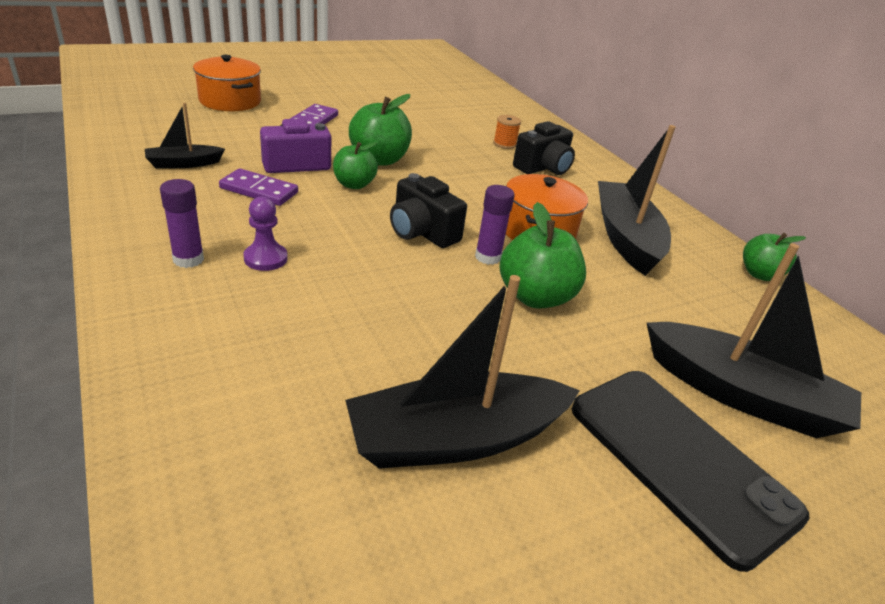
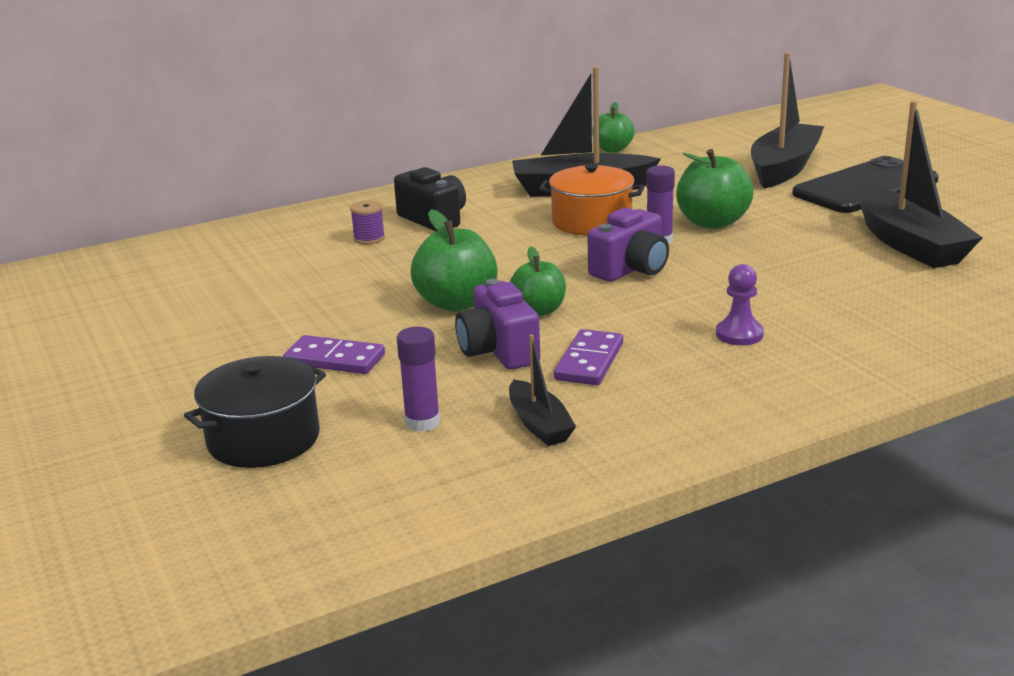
camera: 85 degrees left, 10 degrees down
purple glue stick [160,179,204,268] -> purple glue stick moved to [397,327,440,432]
orange pot [193,55,261,111] -> black pot [184,356,326,468]
black camera [390,173,467,248] -> purple camera [588,208,669,282]
orange spool [493,115,521,149] -> purple spool [350,200,385,244]

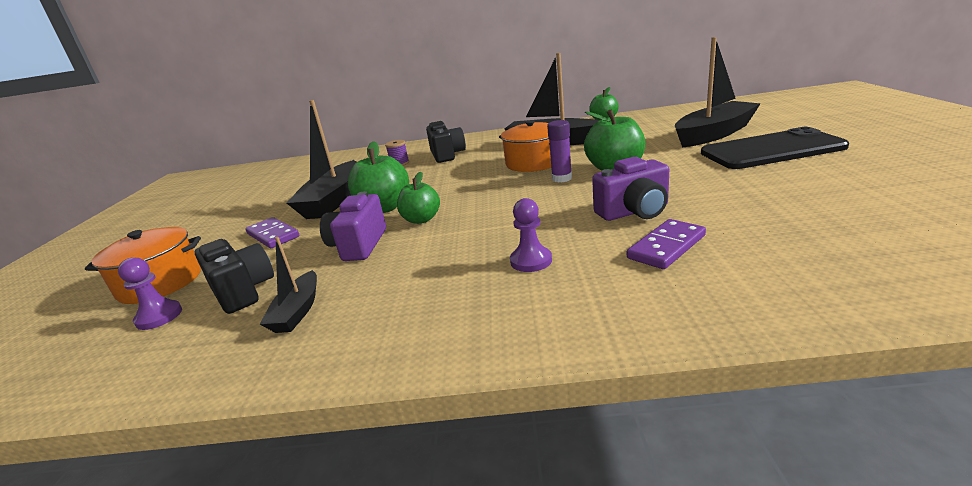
camera: 30 degrees right, 0 degrees up
black pot [184,356,326,468] -> orange pot [85,227,201,304]
purple glue stick [397,327,440,432] -> black camera [195,239,274,314]
purple domino [554,329,623,385] -> purple domino moved to [627,219,706,269]
purple camera [588,208,669,282] -> purple camera moved to [592,157,669,221]
black boat [857,101,983,268] -> black boat moved to [287,100,357,219]
none -> purple pawn [118,257,182,330]

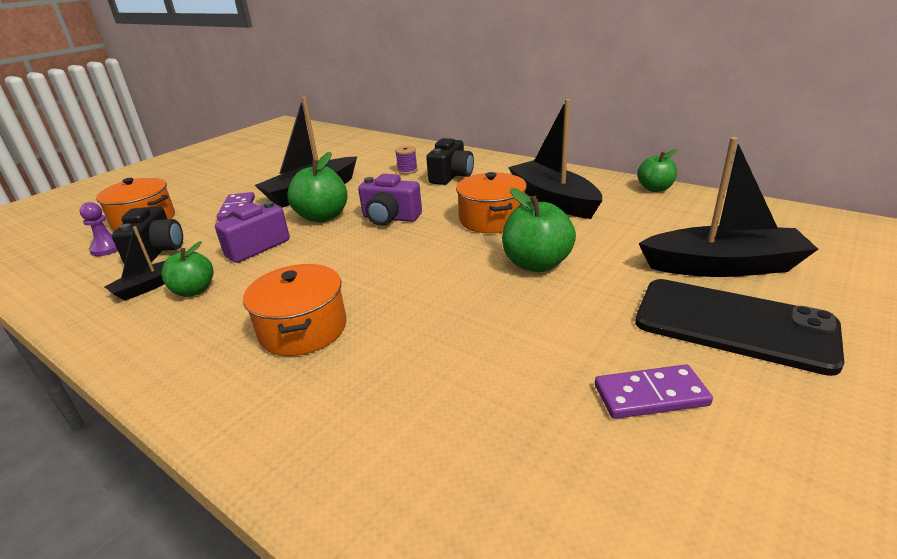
camera: 35 degrees right, 5 degrees up
green apple [397,172,440,224] -> green apple moved to [161,241,213,297]
purple pawn [510,198,552,272] -> orange pot [243,264,346,356]
purple glue stick [547,120,572,183] -> none
purple camera [592,157,669,221] -> purple camera moved to [358,174,422,226]
purple domino [627,219,706,269] -> purple domino moved to [595,365,713,419]

